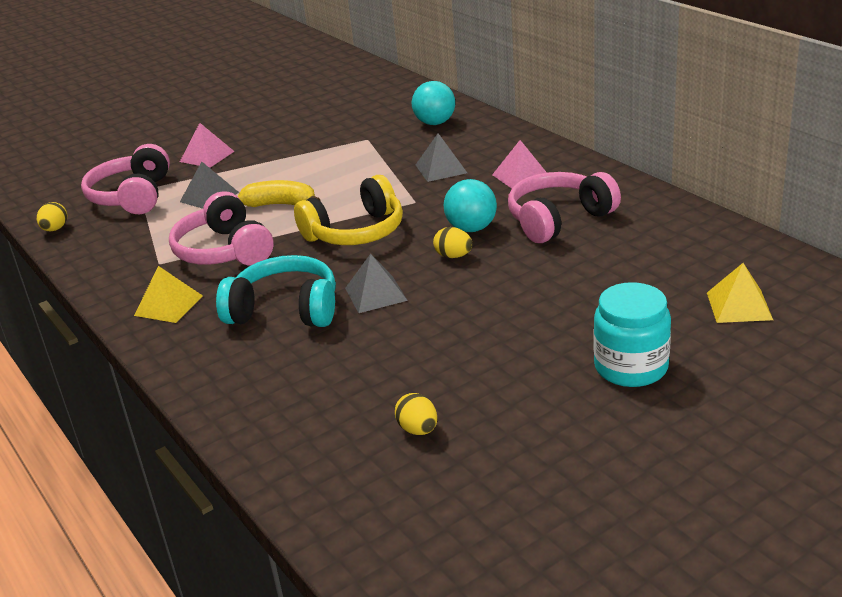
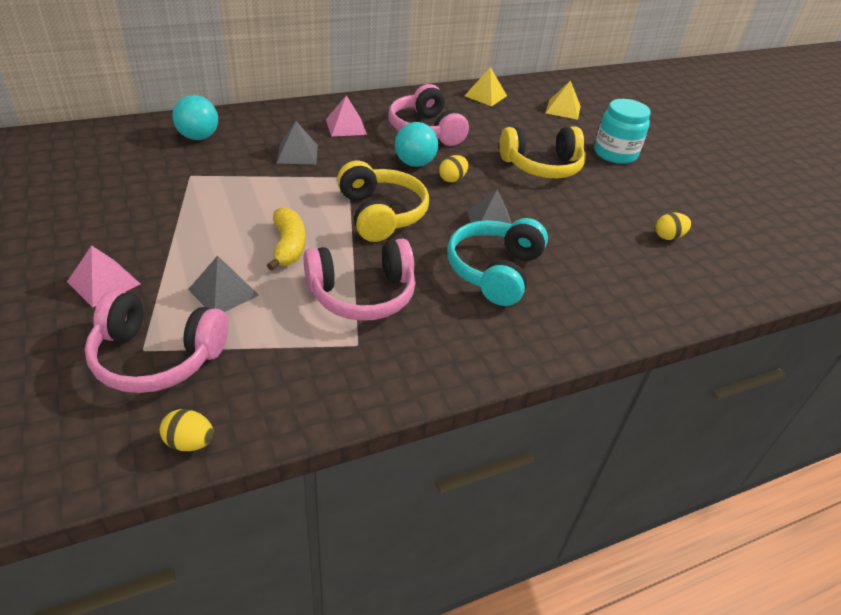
camera: 85 degrees left, 10 degrees up
yellow pyramid [134,266,203,323] -> yellow pyramid moved to [465,67,507,106]
yellow banana [237,180,321,207] -> yellow banana turned 150 degrees clockwise [267,207,305,271]
none -> yellow headphones [499,126,586,178]

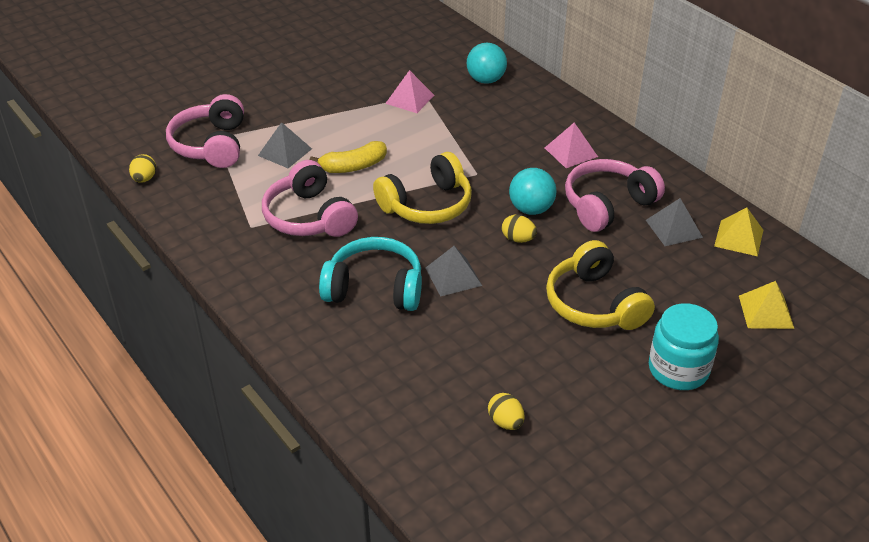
camera: 80 degrees right, 0 degrees up
pink pyramid [67,245,140,307] -> pink pyramid moved to [385,70,434,113]
grey pyramid [277,121,318,165] -> grey pyramid moved to [646,198,703,246]

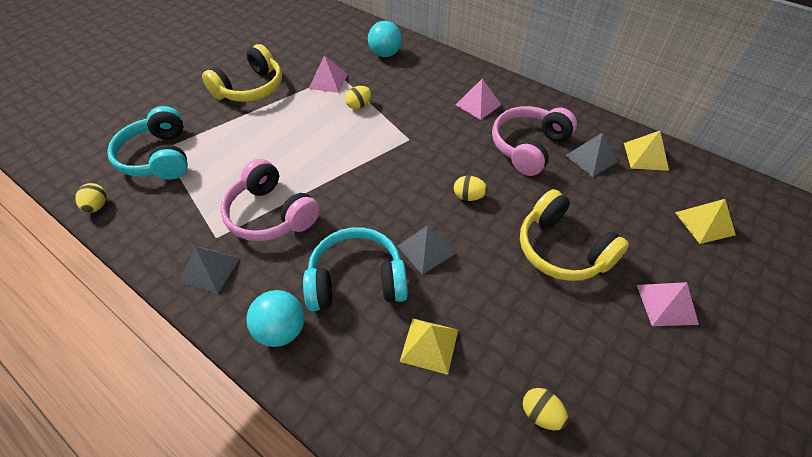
camera: 15 degrees left, 10 degrees up
pink headphones [166,94,244,168] -> turquoise headphones [107,106,188,180]
grey pyramid [258,122,312,168] -> grey pyramid moved to [179,247,240,294]
yellow banana [310,141,387,173] -> none
yellow headphones [373,152,472,224] -> yellow headphones moved to [202,44,282,102]
turquoise ball [509,168,557,215] -> turquoise ball moved to [246,290,304,347]
turquoise jar [649,303,719,390] -> pink pyramid [637,282,699,326]
none -> yellow egg [345,86,371,109]
none -> yellow pyramid [400,318,458,375]

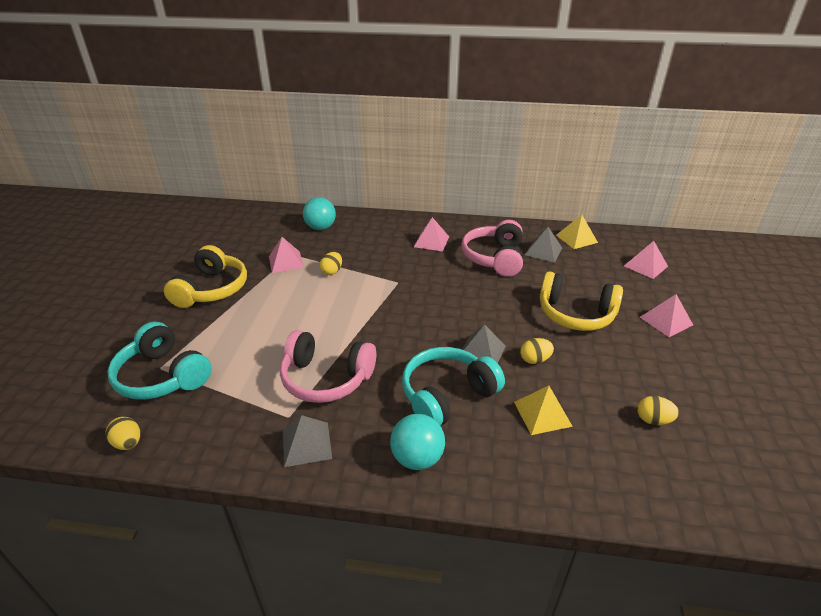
camera: 30 degrees left, 15 degrees down
yellow egg [454,176,488,201] -> yellow egg moved to [520,338,554,364]
yellow pyramid [675,199,736,244] -> pink pyramid [624,241,668,279]

